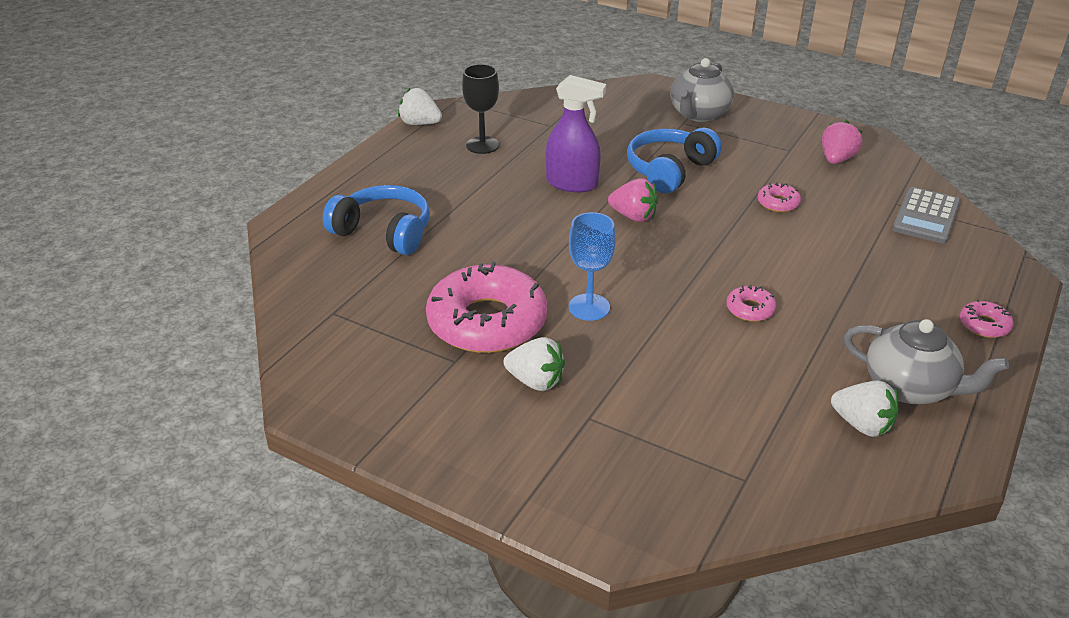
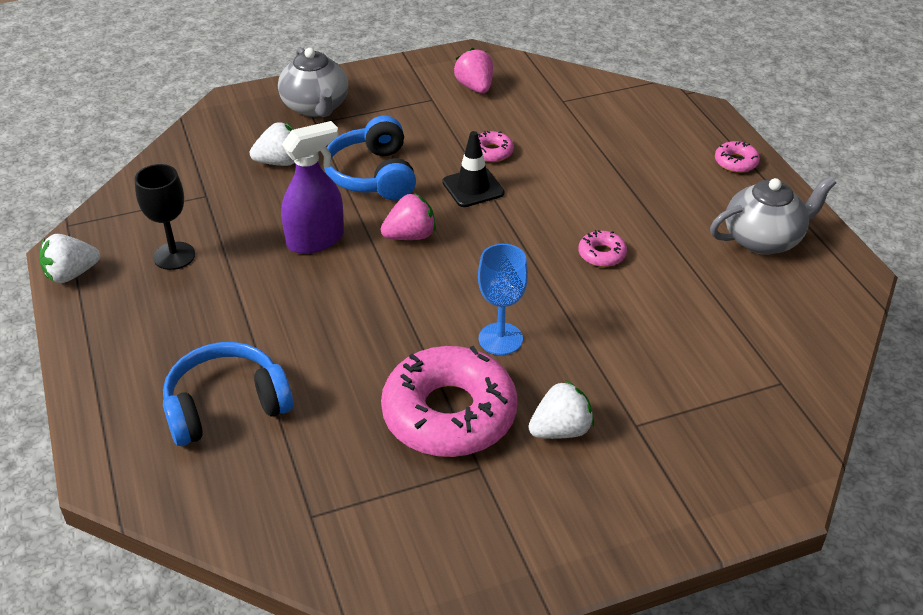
camera: 50 degrees left, 5 degrees up
white strawberry [831,380,899,437] -> white strawberry moved to [250,122,295,166]
grey calculator [892,187,961,244] -> none
none -> black traffic cone [442,131,504,207]

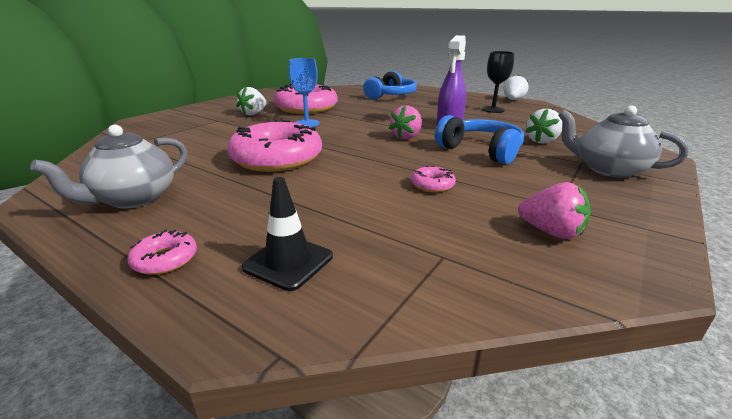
camera: 145 degrees right, 15 degrees down
black traffic cone [442,131,504,207] -> black traffic cone moved to [242,177,333,291]
pink donut [578,230,627,267] -> pink donut [227,120,322,172], size x2.41

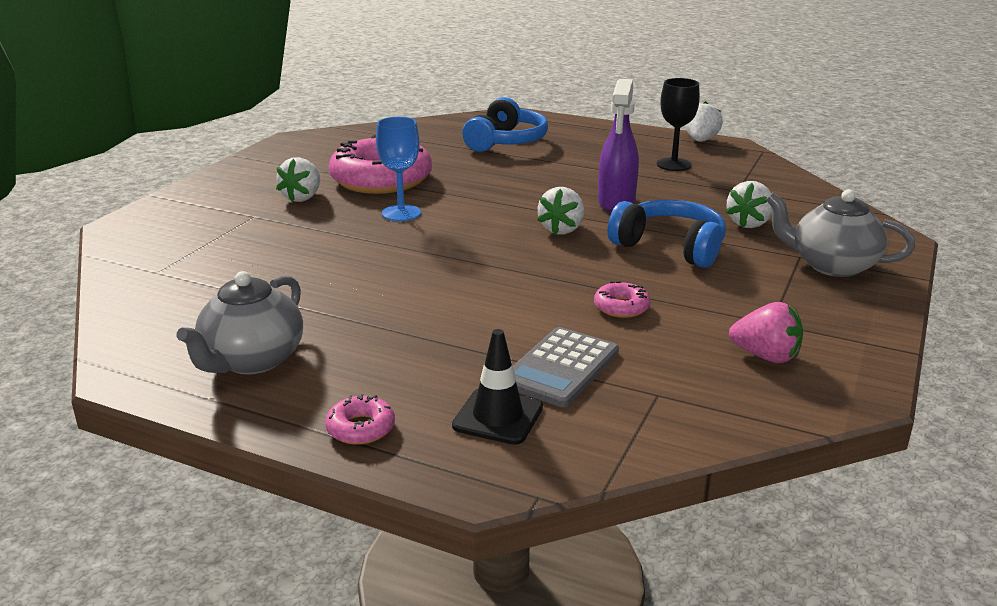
camera: 10 degrees left, 0 degrees up
pink donut [227,120,322,172] -> none
pink strawberry [389,105,422,139] -> white strawberry [538,187,584,235]
none -> grey calculator [513,327,619,407]

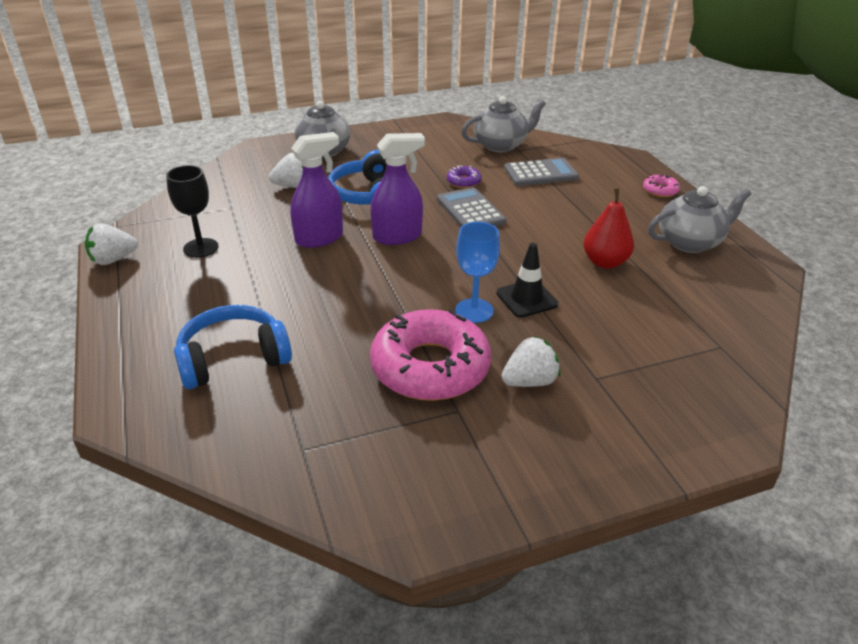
camera: 135 degrees left, 10 degrees up
black traffic cone [452,329,543,445] -> black traffic cone moved to [496,243,559,318]
white strawberry [538,187,584,235] -> purple spray bottle [370,133,425,245]
pink donut [594,281,650,318] -> purple donut [447,165,482,188]
pink strawberry [729,302,803,363] -> none
none -> grey calculator [437,187,506,227]
none -> grey teapot [461,96,546,152]
none -> red pear [583,188,634,269]

